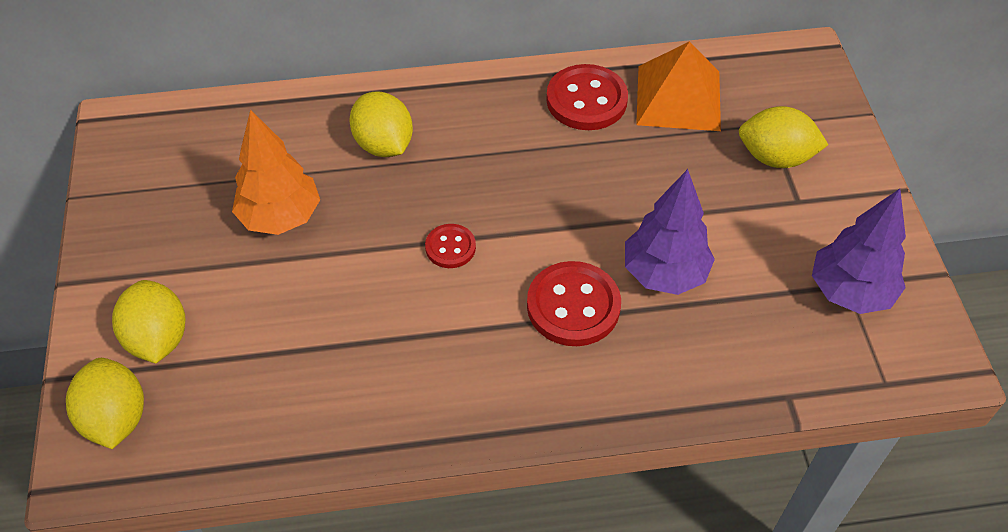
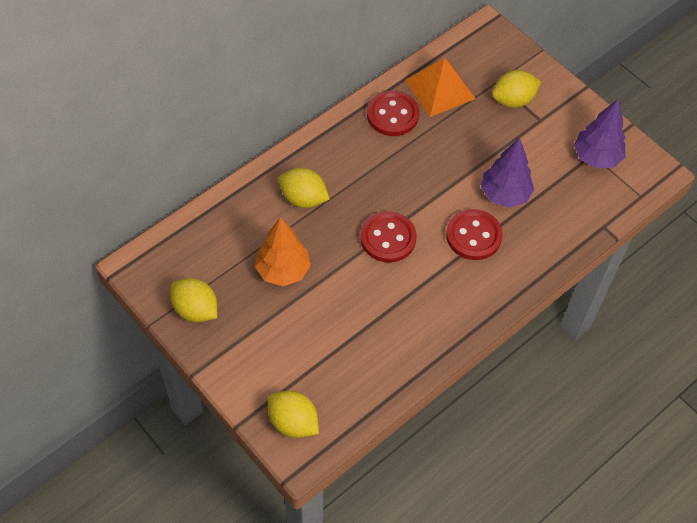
camera: 35 degrees left, 5 degrees up
yellow lemon [112,280,185,363] -> yellow lemon moved to [170,278,217,322]
red button [425,224,476,268] -> red button [361,211,416,263], size x1.78

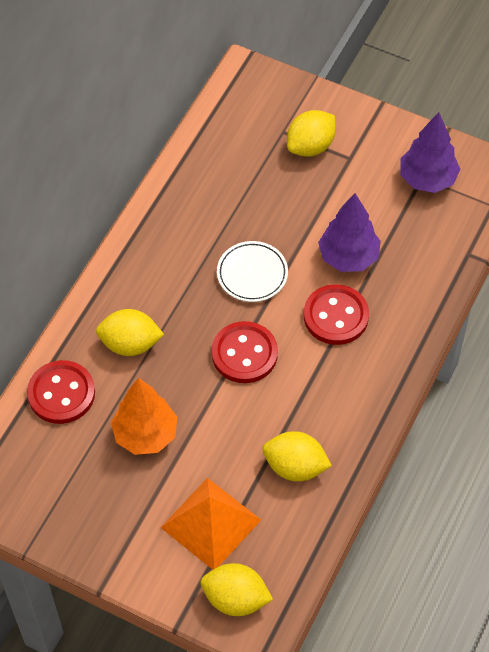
camera: 20 degrees left, 0 degrees up
yellow lemon [170,278,217,322] -> yellow lemon moved to [263,431,332,482]
red button [367,90,419,136] -> red button moved to [27,360,95,424]
orange pyramid [405,58,476,117] -> orange pyramid moved to [161,478,261,570]
none -> white plate [217,241,288,302]

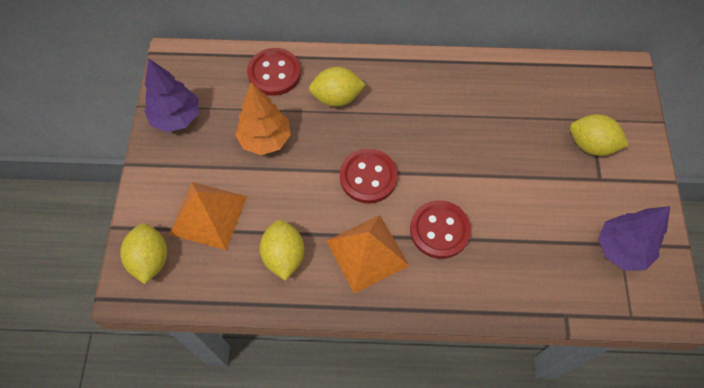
camera: 65 degrees right, 5 degrees up
yellow lemon [96,309,164,356] -> yellow lemon turned 75 degrees counterclockwise [309,67,366,107]
white plate [217,241,288,302] -> none
purple tree [318,193,381,272] -> purple tree moved to [144,58,198,132]
none -> orange pyramid [326,215,409,293]

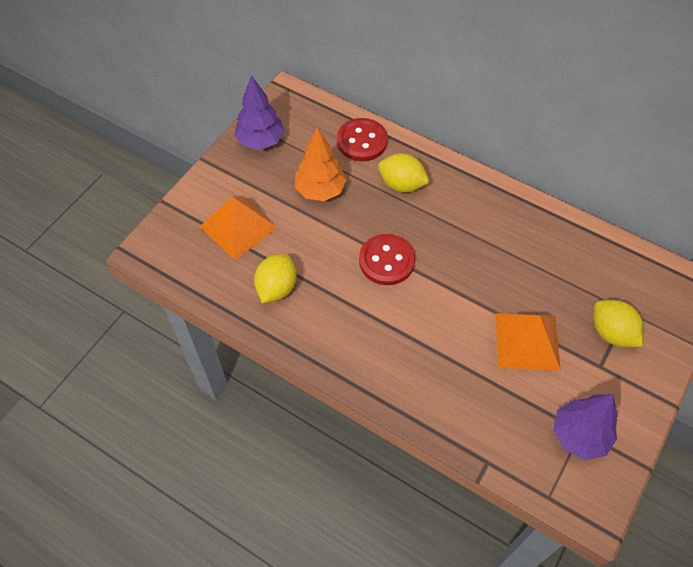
camera: 30 degrees right, 5 degrees down
yellow lemon [120,223,167,284] -> none
orange pyramid [326,215,409,293] -> orange pyramid moved to [496,313,561,371]
red button [410,200,471,259] -> none

